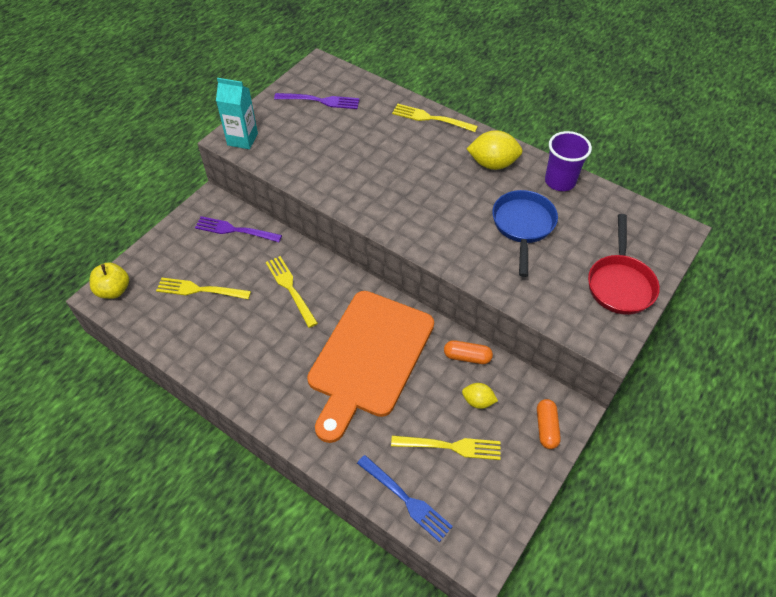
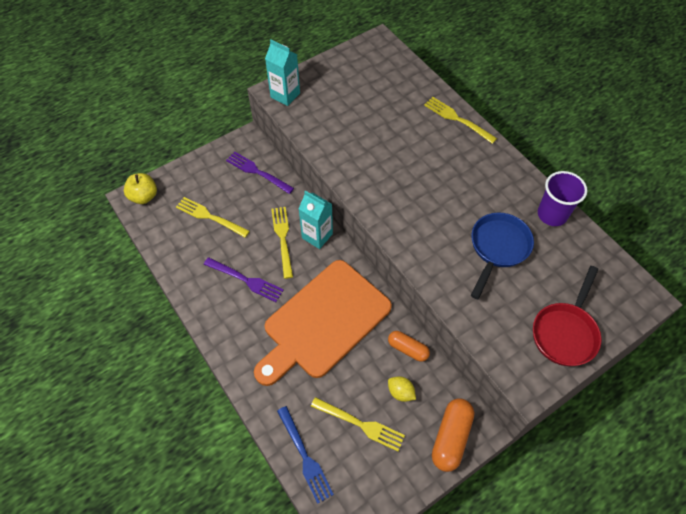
camera: 20 degrees right, 5 degrees up
purple fork [274,93,360,109] -> purple fork moved to [204,257,284,302]
yellow lemon [467,130,523,170] -> none
orange capsule [537,399,561,449] -> orange capsule [432,399,474,472], size x1.54
none -> turquoise carton [298,191,333,249]

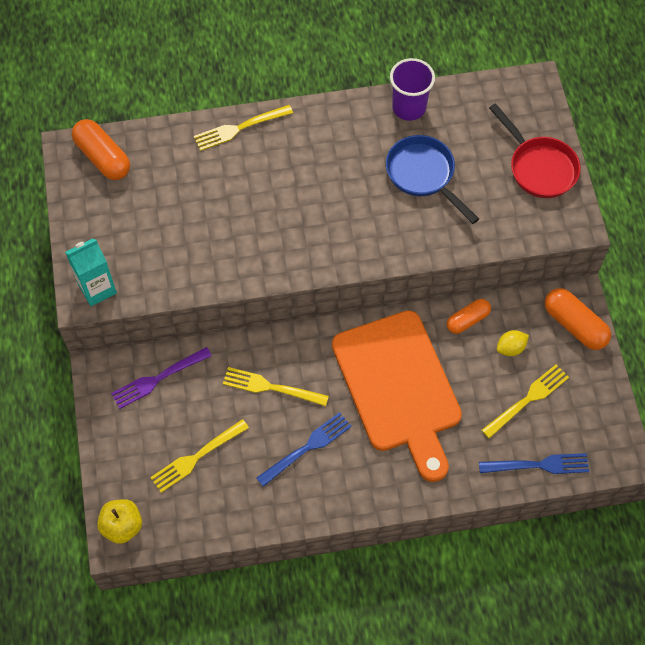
camera: 65 degrees left, 5 degrees up
purple fork [204,257,284,302] -> blue fork [257,412,352,487]
turquoise carton [298,191,333,249] -> none
none -> orange capsule [72,119,130,180]

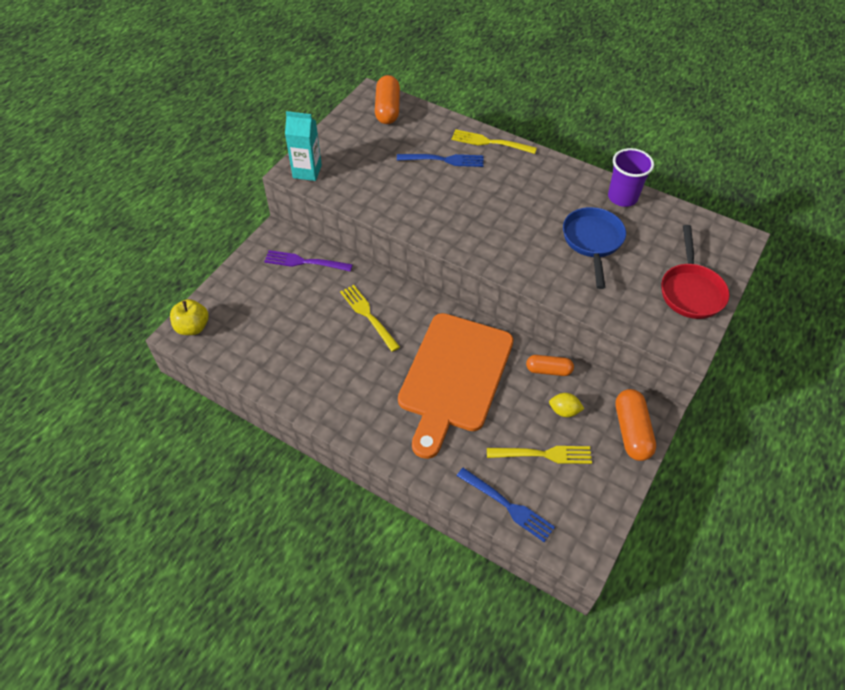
camera: 40 degrees right, 10 degrees down
yellow fork [150,419,249,493] -> none
blue fork [257,412,352,487] -> blue fork moved to [397,154,483,167]

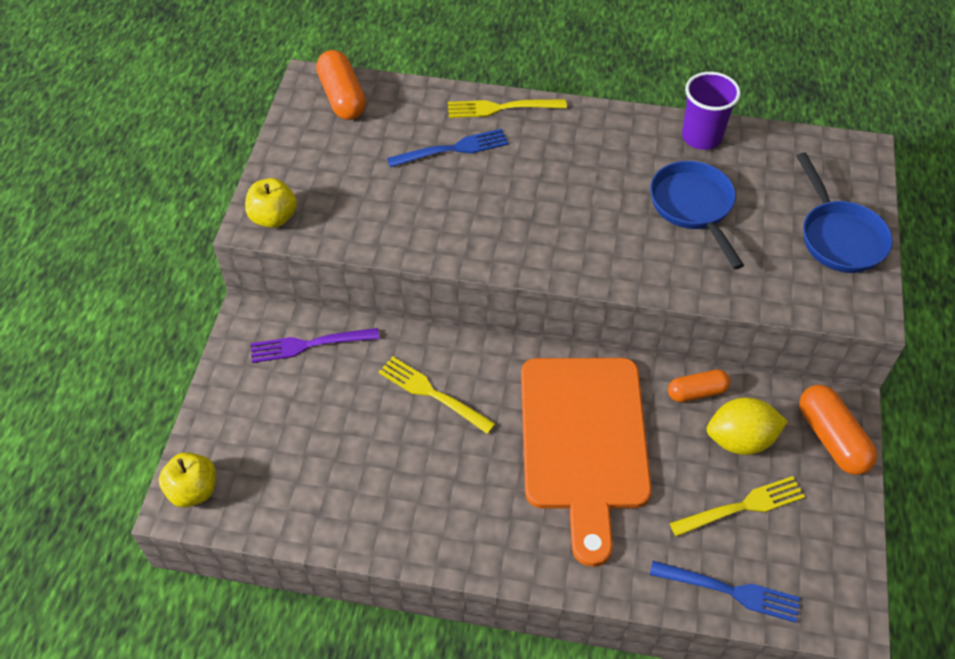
camera: 20 degrees left, 0 degrees up
turquoise carton [285,111,322,181] -> yellow apple [245,178,297,228]
yellow lemon [549,393,584,417] -> yellow lemon [707,397,788,455], size x1.73
red pan [662,225,729,319] -> blue pan [797,153,893,273]

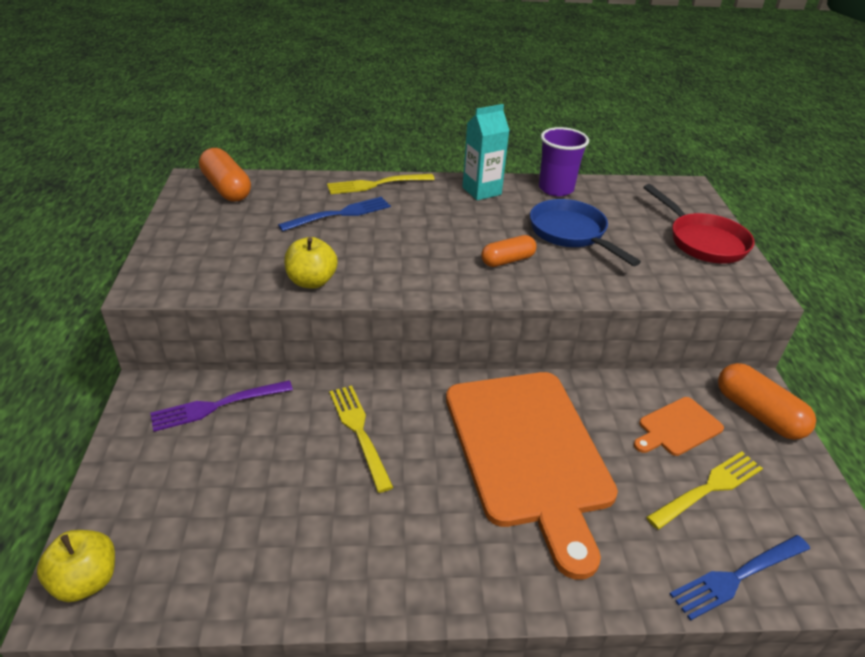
camera: 15 degrees left, 15 degrees down
yellow apple [245,178,297,228] -> yellow apple moved to [284,237,338,289]
yellow fork [378,356,496,434] -> yellow fork turned 45 degrees clockwise [329,386,394,493]
blue fork [650,561,800,623] -> blue fork turned 150 degrees clockwise [670,535,810,621]
orange capsule [668,369,730,402] -> orange capsule moved to [481,235,537,267]
yellow lemon [707,397,788,455] -> orange cutting board [634,397,724,456]
blue pan [797,153,893,273] -> red pan [643,184,755,263]
none -> turquoise carton [462,104,510,200]

